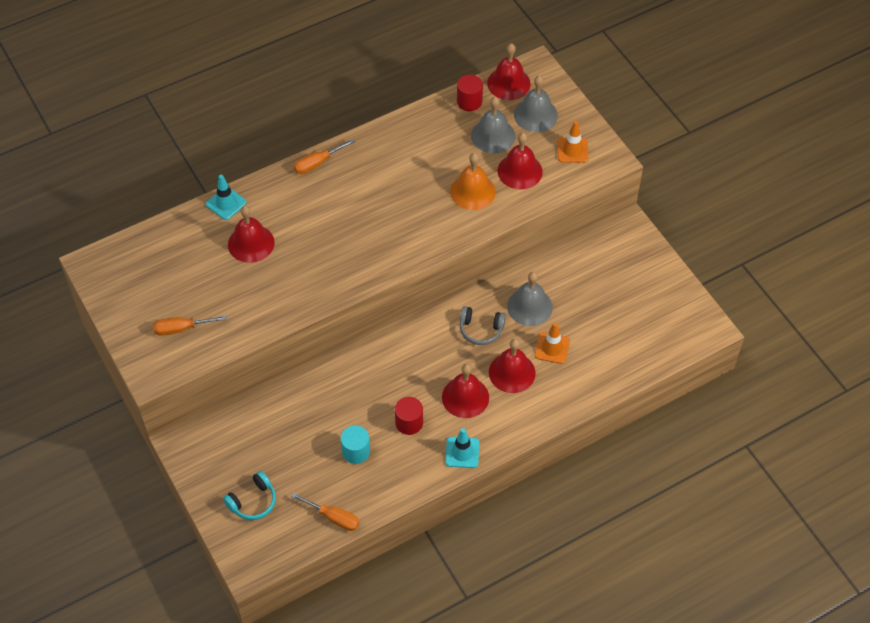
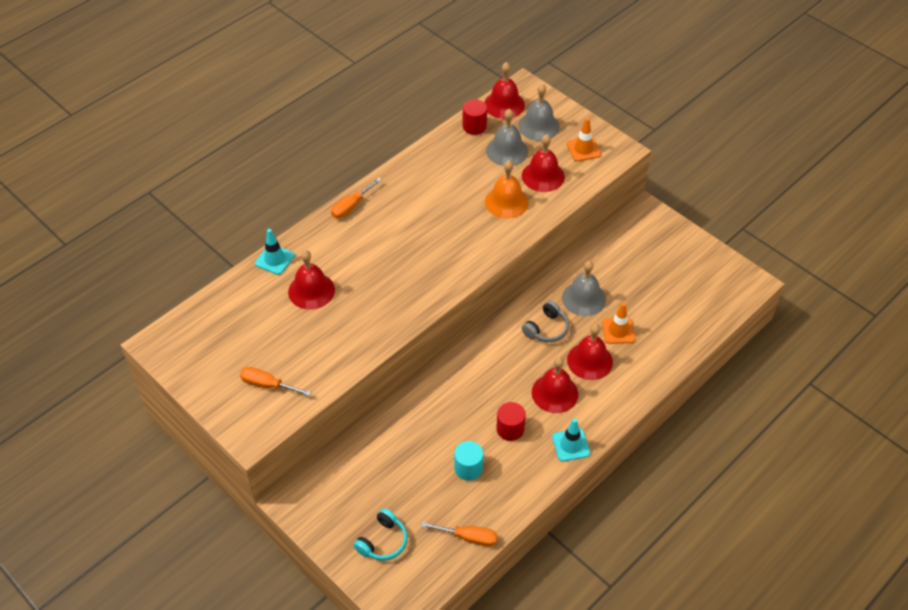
camera: 15 degrees left, 5 degrees down
orange screwdriver [153,316,227,336] -> orange screwdriver turned 45 degrees clockwise [240,367,311,396]
grey headphones [460,306,506,345] -> grey headphones turned 45 degrees counterclockwise [522,301,569,342]

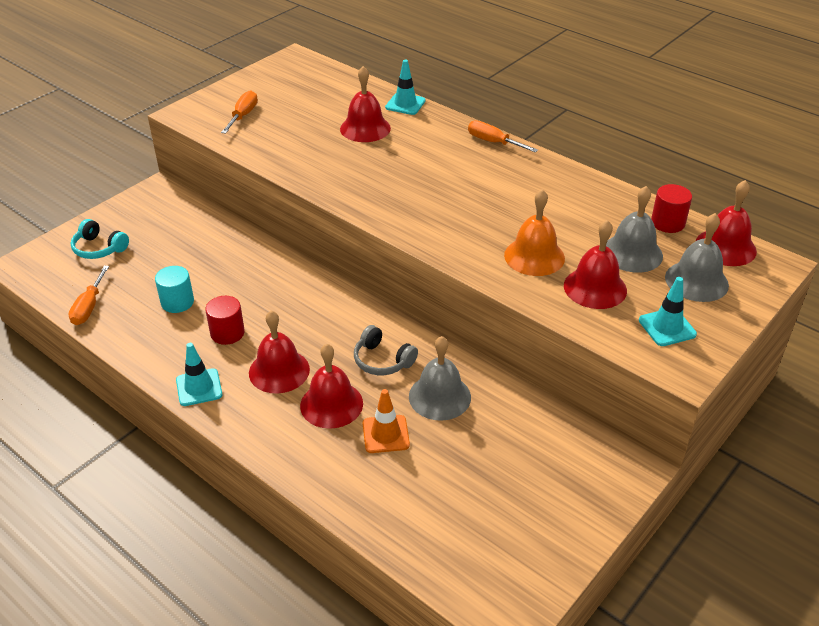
camera: 85 degrees right, 10 degrees down
orange traffic cone [567,118,601,161] -> turquoise traffic cone [639,277,697,346]

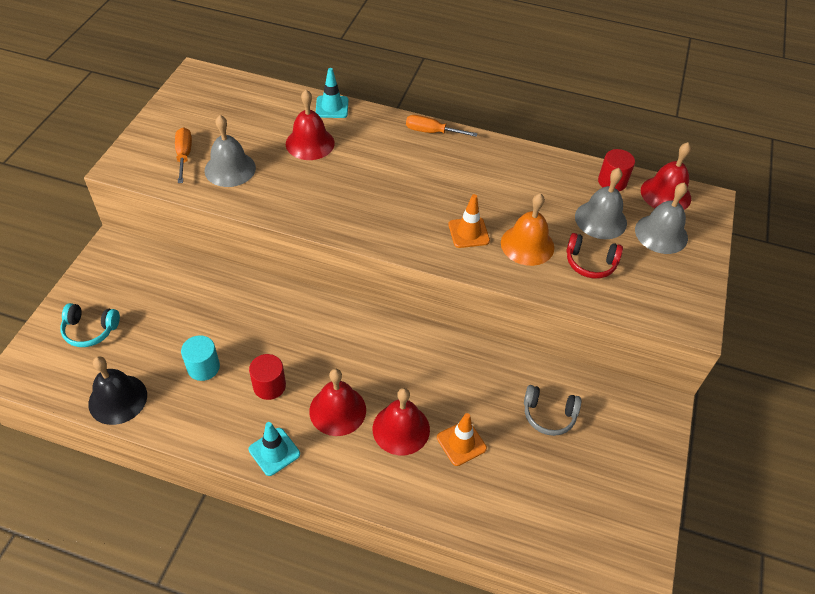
camera: 25 degrees left, 10 degrees up
orange screwdriver [68,266,109,325] -> black bell [88,356,147,425]
grey headphones [354,325,418,375] -> grey headphones moved to [524,385,581,436]
grey bell [409,336,471,421] -> grey bell moved to [204,115,256,187]
red bell [564,220,627,309] -> red headphones [566,233,623,279]
turquoise traffic cone [639,277,697,346] -> none
none -> orange traffic cone [448,194,490,248]

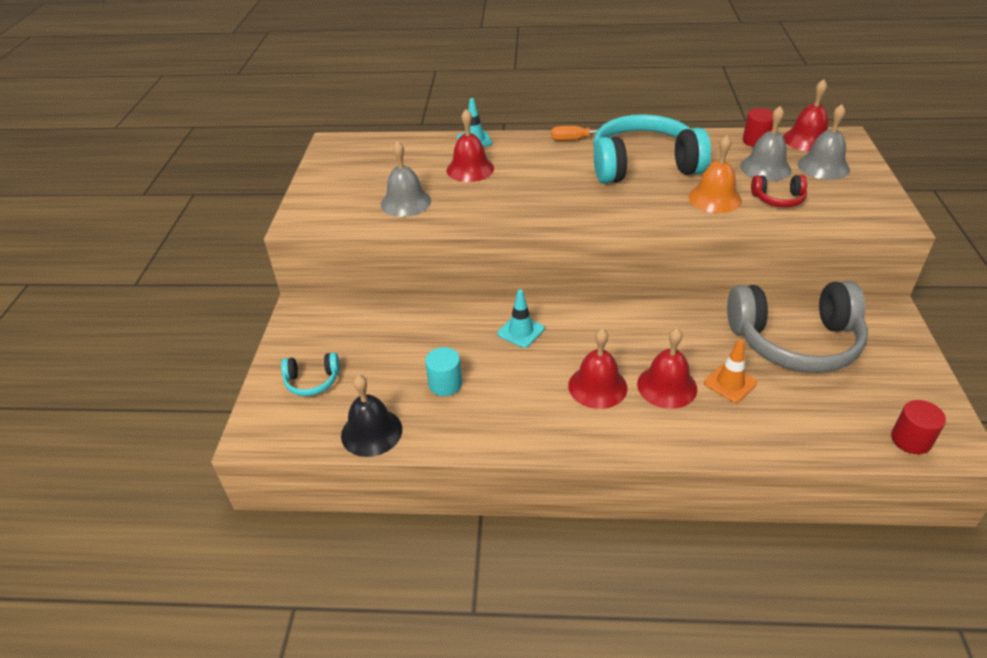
camera: 10 degrees left, 10 degrees down
orange screwdriver [175,127,192,183] -> none
red cylinder [249,354,286,400] -> red cylinder moved to [891,400,946,454]
turquoise traffic cone [249,422,300,476] -> turquoise traffic cone moved to [497,289,544,348]
orange traffic cone [448,194,490,248] -> none
grey headphones [524,385,581,436] -> grey headphones [727,281,868,373], size x2.27
none -> turquoise headphones [593,114,711,184]

